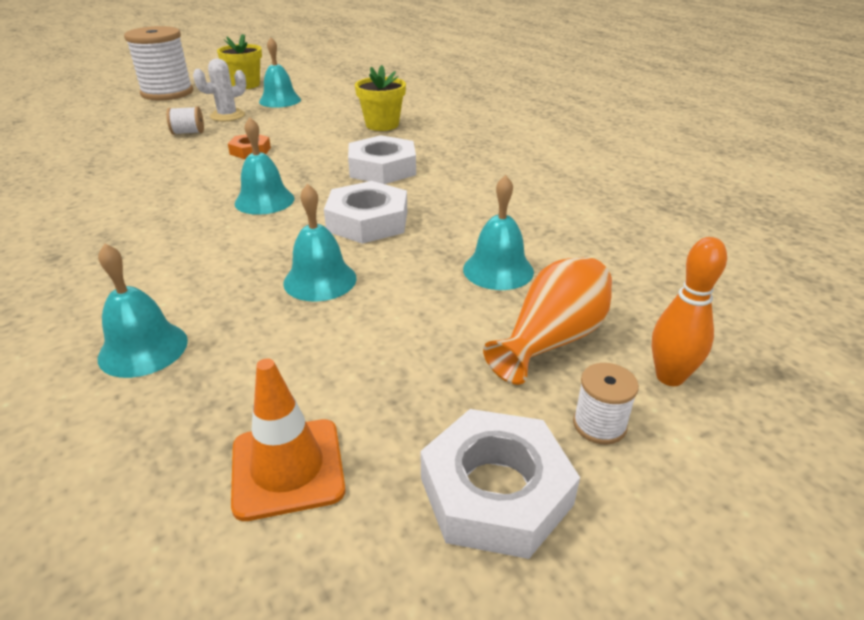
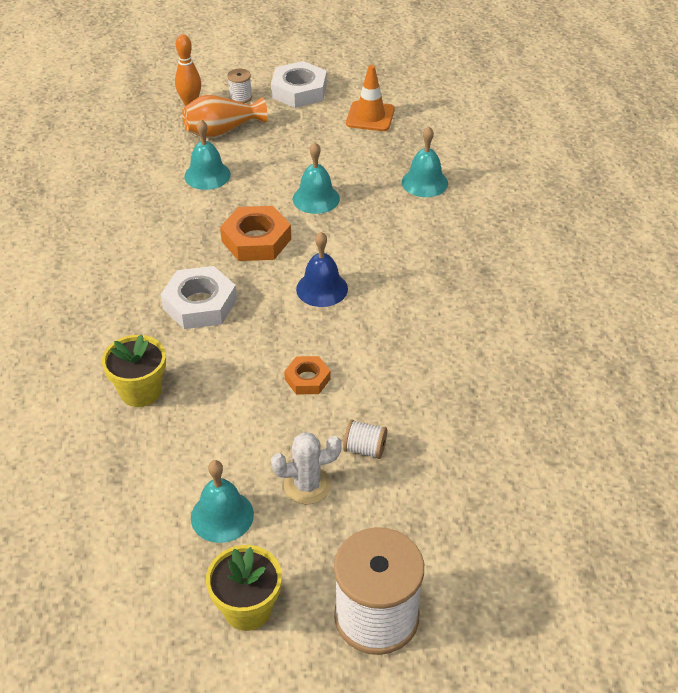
camera: 155 degrees left, 10 degrees up
turquoise bell [235,117,294,215] -> blue bell [296,232,348,307]
white nut [324,181,407,244] -> orange nut [220,206,291,261]

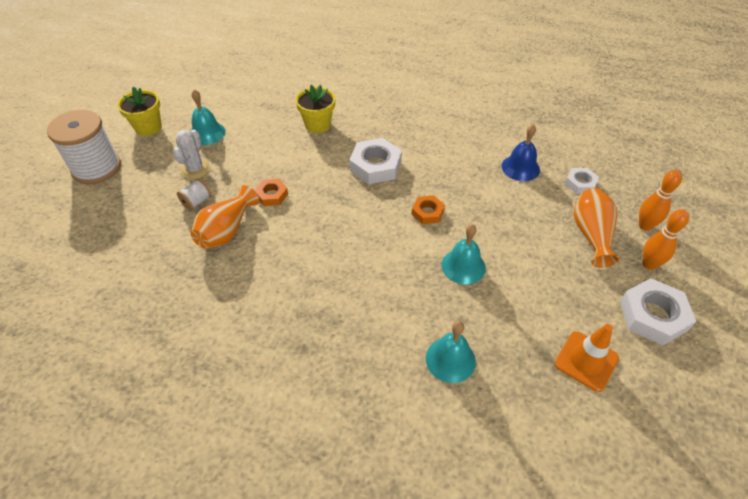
camera: 115 degrees right, 5 degrees up
turquoise bell [184,119,231,190] -> none
orange nut [220,206,291,261] -> orange nut [412,195,445,224], size x0.58
white spool [227,69,252,103] -> orange bowling pin [642,209,689,270]
blue bell [296,232,348,307] -> blue bell moved to [502,124,540,181]
none -> orange vase [191,185,259,249]
none -> white nut [565,168,599,194]

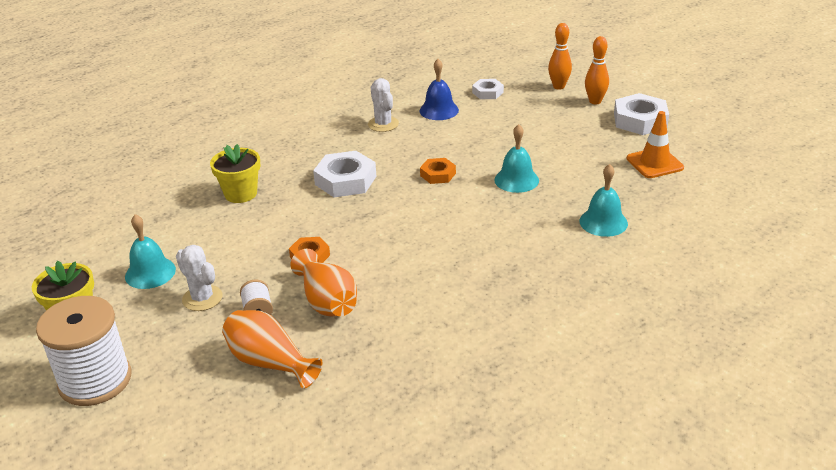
camera: 55 degrees left, 15 degrees down
orange vase [574,188,620,267] -> orange vase moved to [222,310,323,389]
none -> white cactus [368,78,399,132]

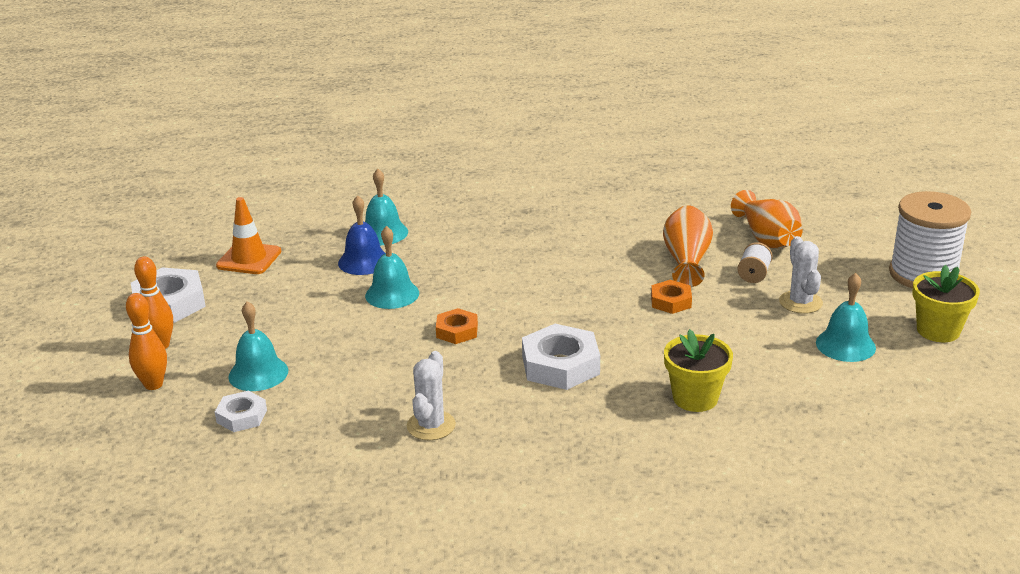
camera: 145 degrees left, 5 degrees down
blue bell [419,59,459,120] -> blue bell moved to [338,195,385,275]
none -> turquoise bell [228,301,288,391]

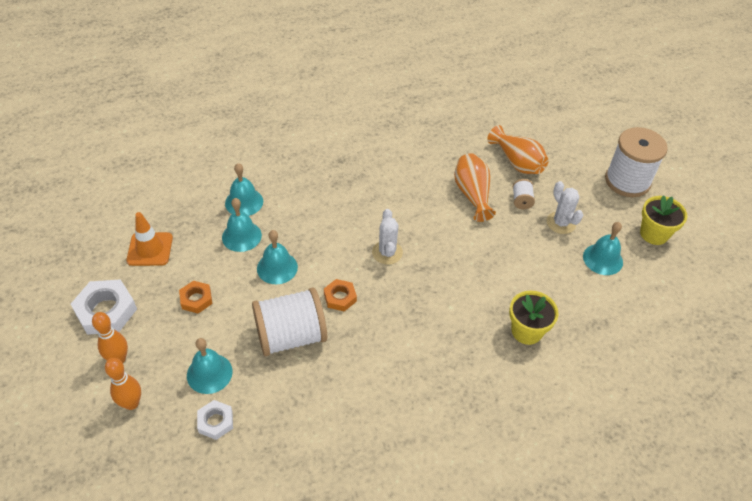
camera: 20 degrees left, 20 degrees up
blue bell [338,195,385,275] -> turquoise bell [222,198,262,252]
white cactus [407,351,456,440] -> white cactus moved to [372,209,403,265]
white nut [522,324,600,390] -> none
orange nut [651,280,692,314] -> orange nut moved to [179,281,212,313]
none -> white spool [252,287,327,356]

